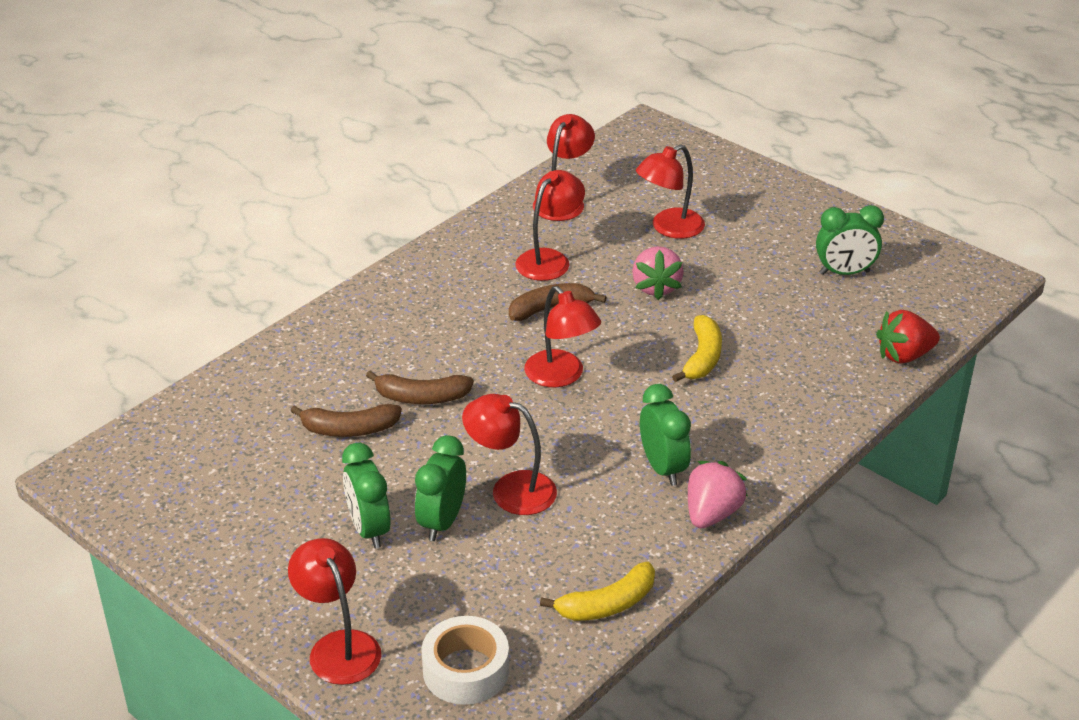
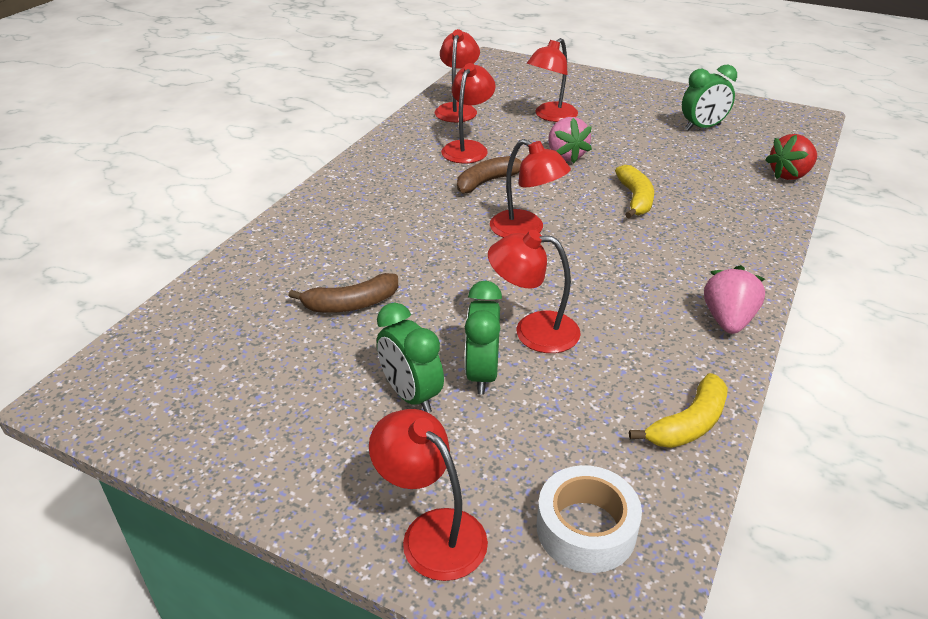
camera: 15 degrees left, 0 degrees up
brown banana [366,371,474,404] -> none
green clock [640,384,691,486] -> none

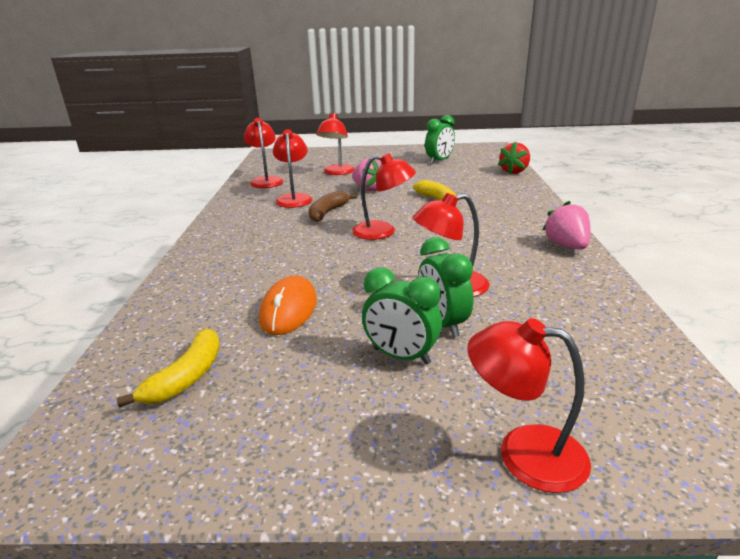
camera: 25 degrees left, 10 degrees down
brown banana [288,273,398,313] -> orange mouse [259,275,317,335]
white tape [537,465,642,573] -> none
yellow banana [629,373,728,448] -> yellow banana moved to [116,328,220,407]

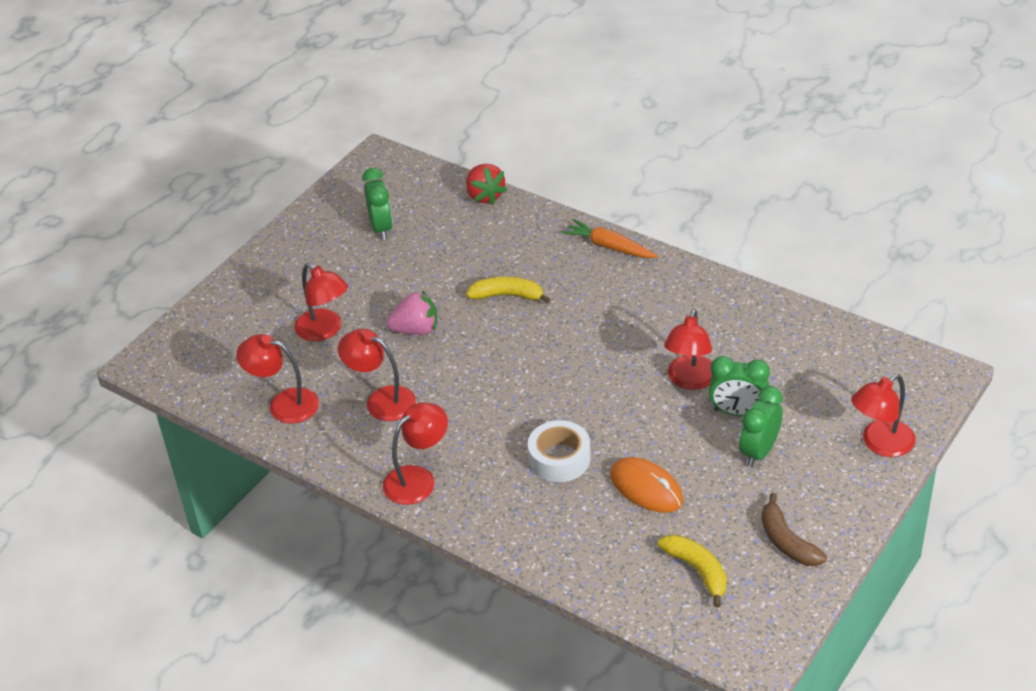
camera: 55 degrees left, 15 degrees up
brown banana [309,191,357,222] -> brown banana moved to [761,493,827,566]
red lamp [352,153,416,240] -> red lamp moved to [383,403,448,505]
green clock [362,267,442,365] -> green clock turned 150 degrees clockwise [739,386,783,467]
pink strawberry [542,201,591,250] -> none
none -> white tape [528,420,591,482]
none -> orange carrot [562,219,658,258]

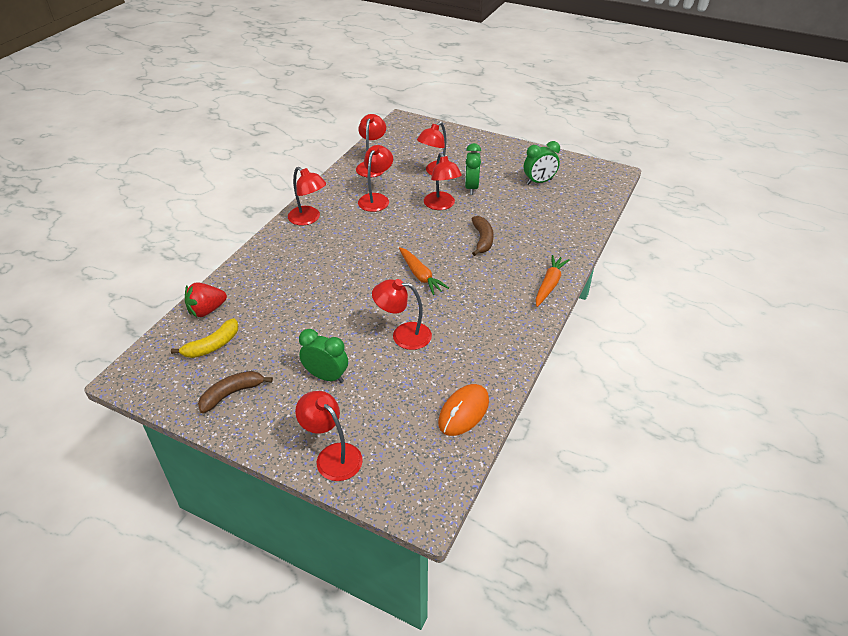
camera: 80 degrees right, 0 degrees up
pink strawberry [386,290,437,335] -> red lamp [424,153,462,210]
red strawberry [466,164,507,205] -> red strawberry moved to [185,282,227,317]
yellow banana [466,276,551,304] -> brown banana [472,216,494,256]
white tape [528,420,591,482] -> none
orange mouse [610,457,683,513] -> orange mouse moved to [438,384,489,436]
green clock [709,356,770,416] -> green clock moved to [465,143,481,195]
none -> orange carrot [399,247,449,295]

